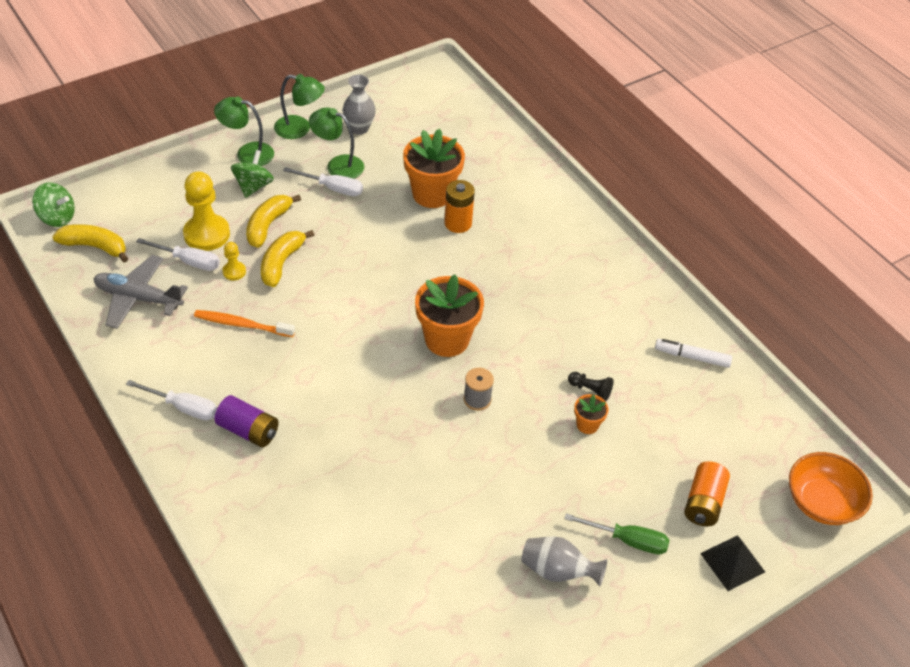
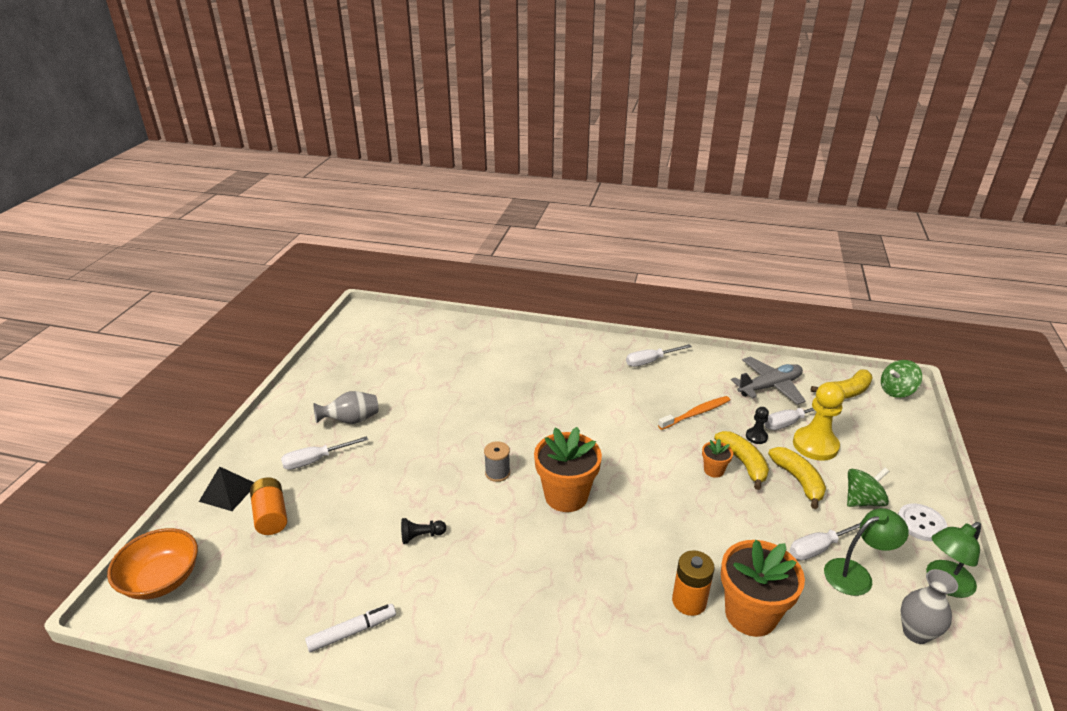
camera: 140 degrees right, 15 degrees down
green lamp [214,97,274,166] -> white button [898,504,947,541]
purple battery [214,395,279,447] -> none
yellow pawn [222,242,246,280] -> black pawn [746,407,769,444]
green spinning top [231,150,274,198] -> green spinning top turned 90 degrees counterclockwise [847,468,889,507]
green screwdriver [564,513,669,555] -> white screwdriver [281,436,368,470]
orange flower pot [574,394,609,434] -> orange flower pot moved to [702,439,733,478]

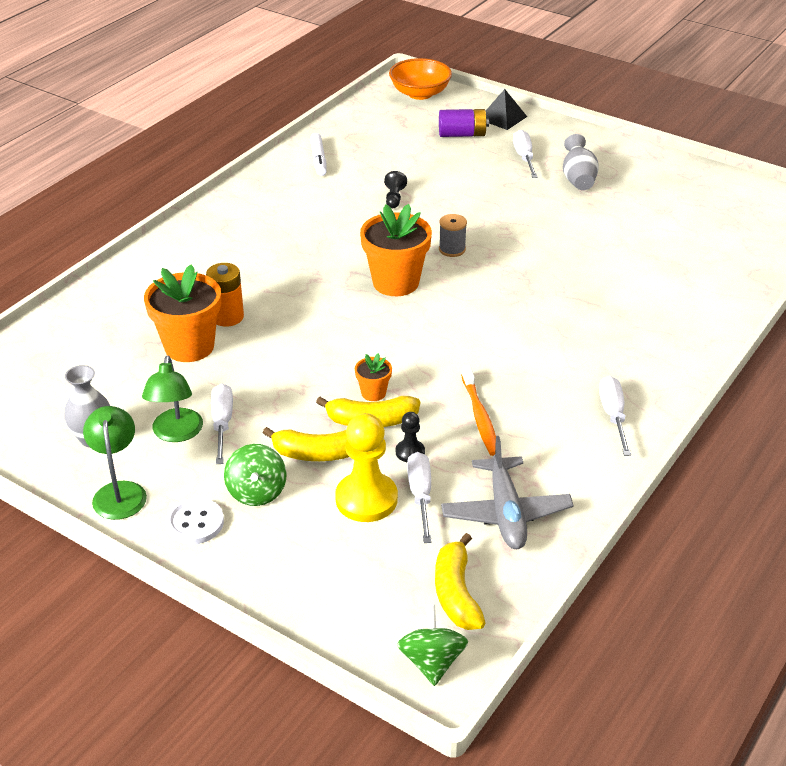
camera: 110 degrees right, 5 degrees up
orange battery [250,477,287,535] -> purple battery [439,109,489,137]

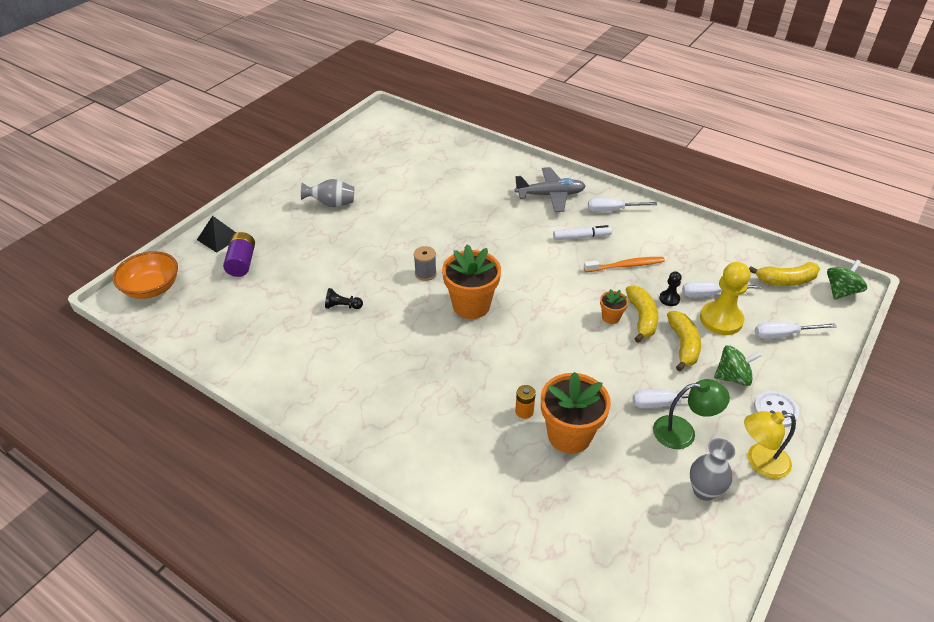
camera: 90 degrees left, 5 degrees up
green lamp [83,406,147,520] -> yellow lamp [744,411,796,479]
orange battery [206,263,244,327] -> orange battery [515,385,536,419], size x0.63
white marker [310,133,327,176] -> white marker moved to [553,225,612,240]
green spinning top [397,605,468,686] -> green spinning top turned 135 degrees clockwise [827,260,867,300]
grey plane [441,436,574,549] -> grey plane moved to [515,167,585,212]
white screwdriver [513,130,538,178] -> white screwdriver moved to [755,321,837,339]

